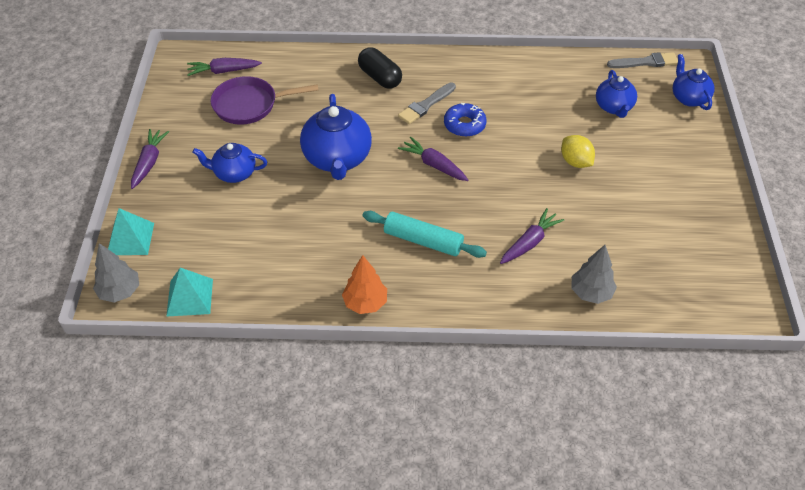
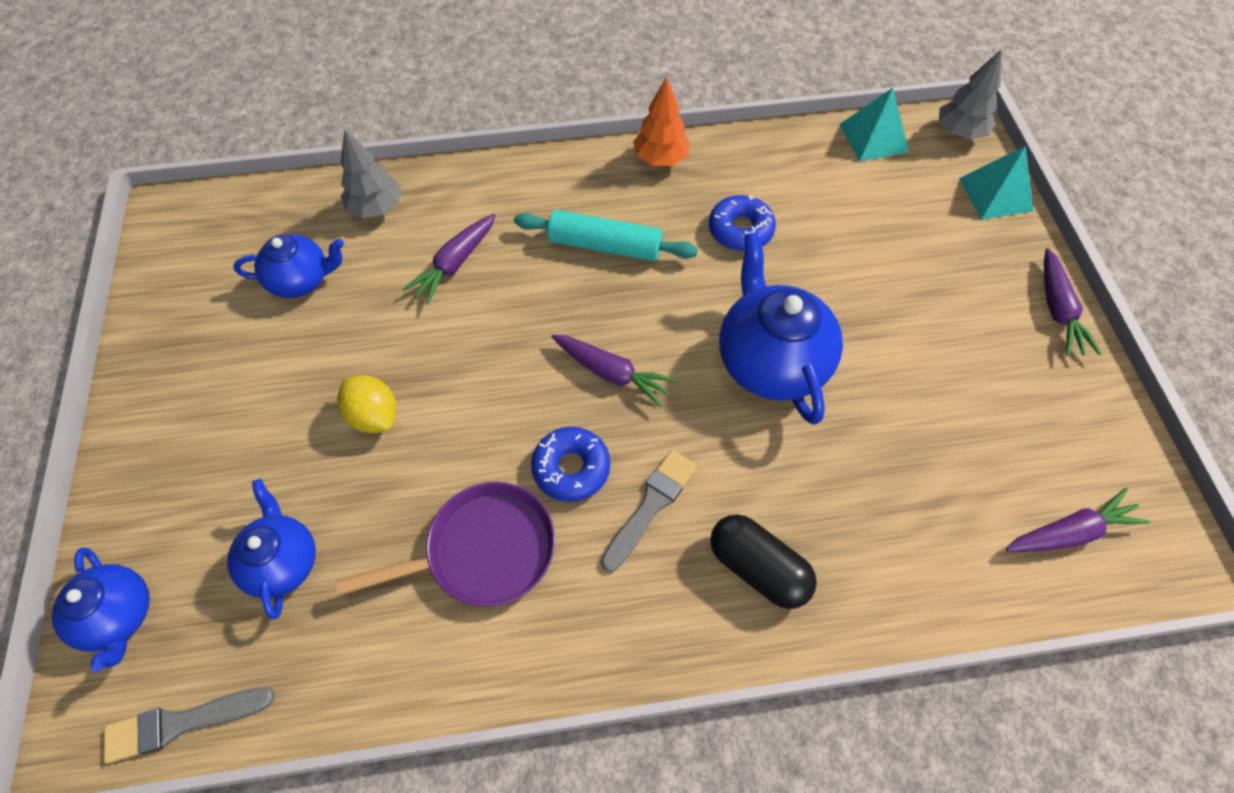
camera: 170 degrees right, 10 degrees up
blue teapot [193,143,267,183] -> blue teapot moved to [233,235,344,298]
purple pan [210,76,319,125] -> purple pan moved to [335,482,555,607]
none -> blue donut [709,195,776,251]

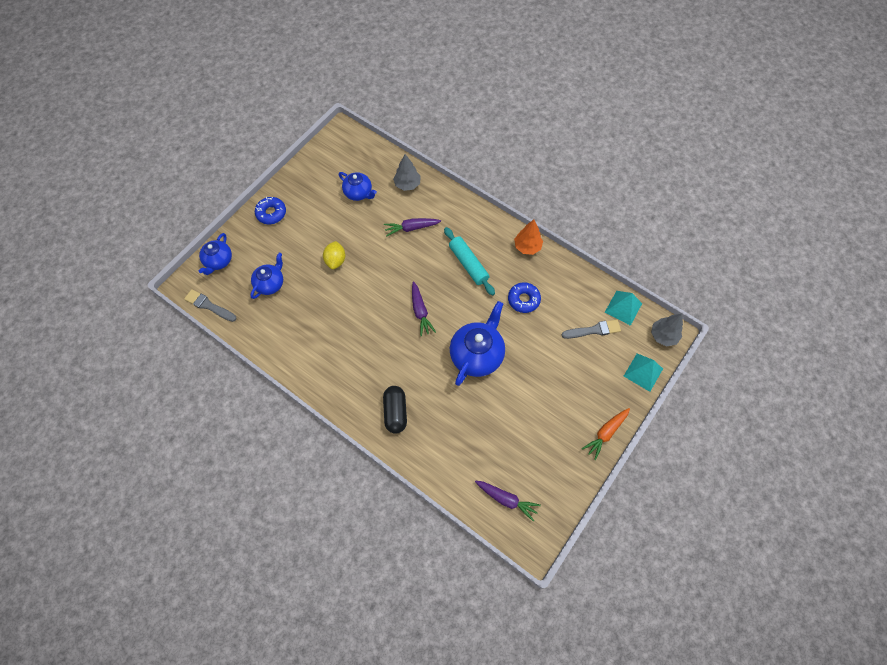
camera: 45 degrees right, 5 degrees up
purple pan [335,482,555,607] -> none
blue donut [531,427,610,502] -> blue donut moved to [255,197,286,224]
grey brush [601,450,697,572] -> grey brush moved to [562,320,621,339]
purple carrot [1044,248,1102,356] -> orange carrot [582,408,630,460]

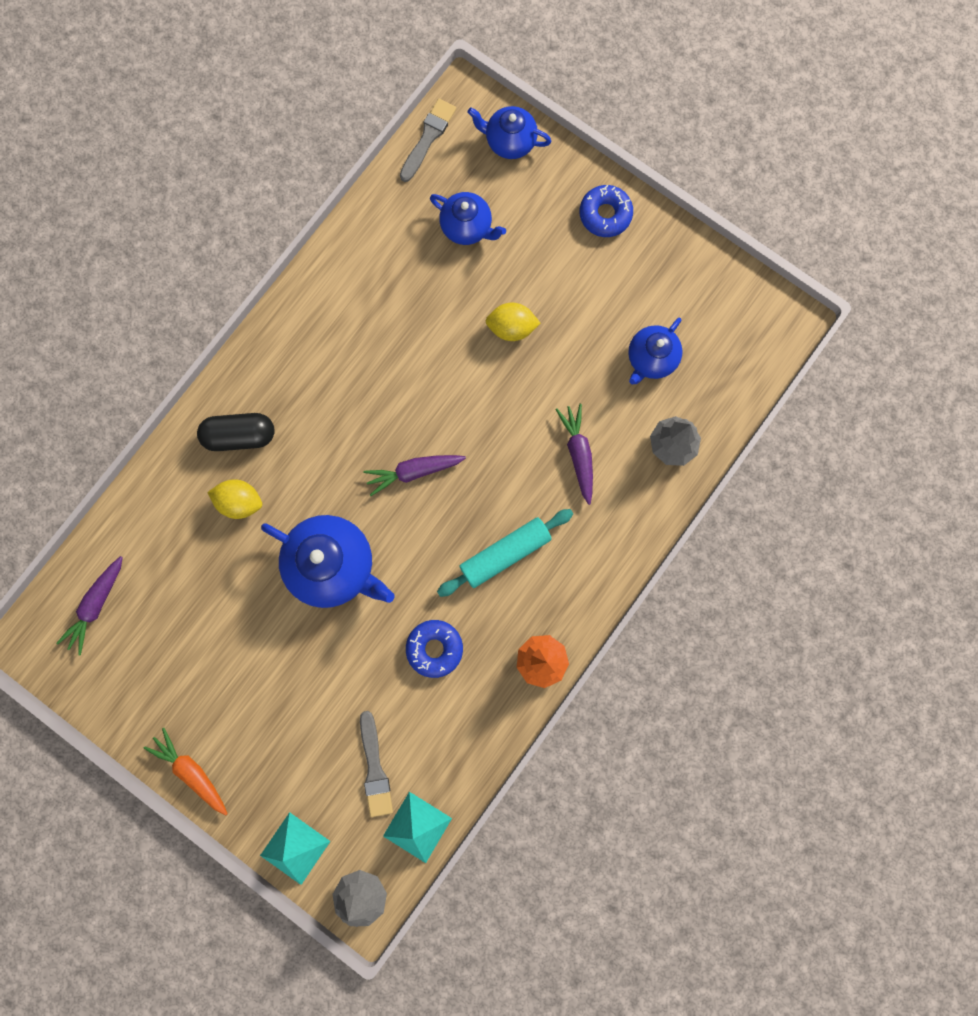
camera: 90 degrees right, 15 degrees up
none -> yellow lemon [207,479,262,519]

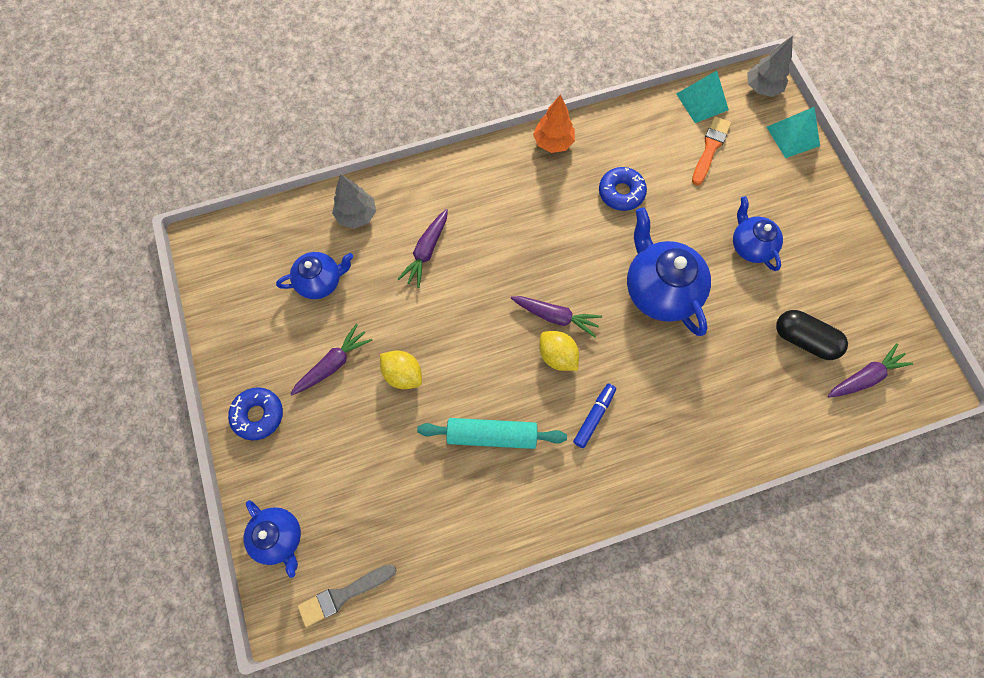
camera: 145 degrees left, 10 degrees down
orange carrot [144,728,228,815] -> none
black capsule [197,413,275,451] -> black capsule moved to [776,310,848,360]
yellow lemon [207,479,262,519] -> yellow lemon moved to [539,331,579,371]
grey brush [360,711,393,817] -> orange brush [692,116,731,185]
blue teapot [430,192,506,245] -> blue teapot moved to [733,196,783,271]
turquoise rolling pin [437,509,573,597] -> turquoise rolling pin moved to [417,418,567,449]
none -> purple carrot [290,324,373,396]
none -> blue marker [573,384,616,448]

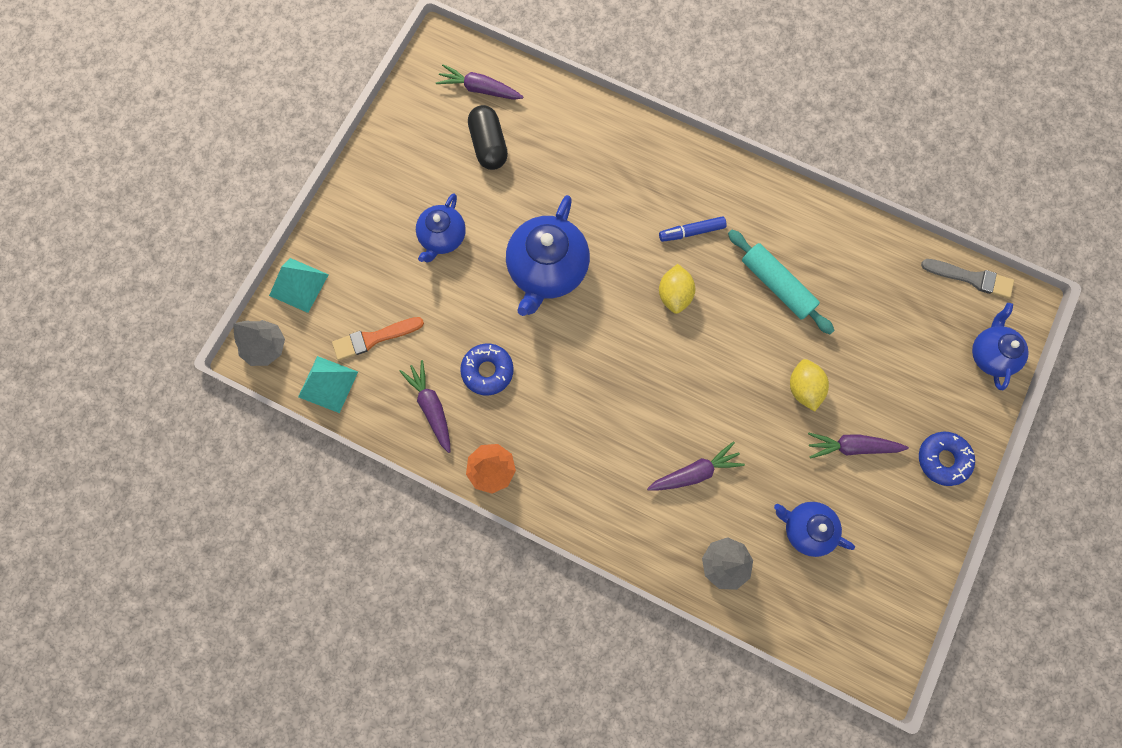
camera: 135 degrees left, 5 degrees up
purple carrot [511,296,602,337] -> purple carrot moved to [400,360,451,453]

